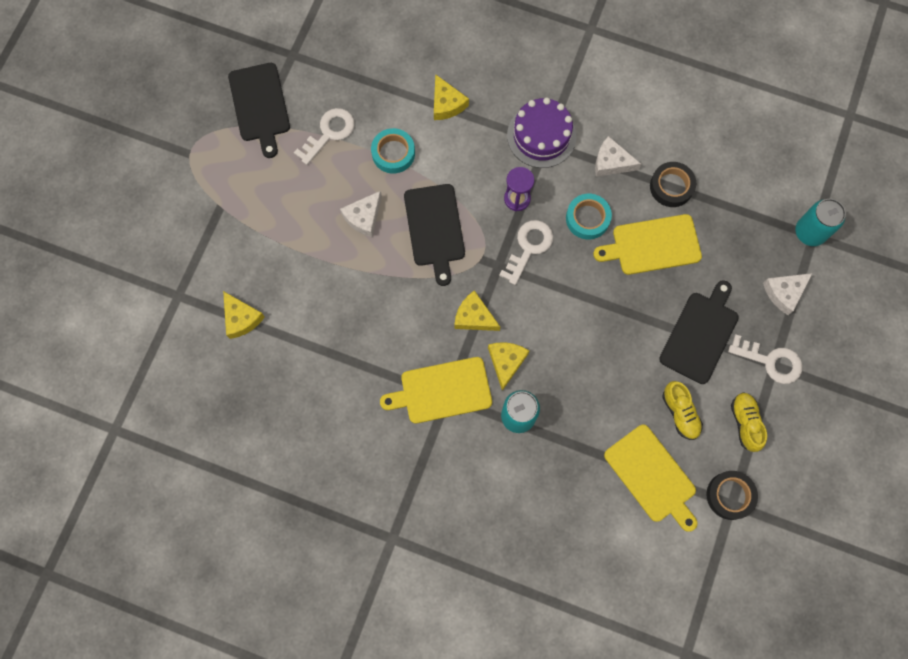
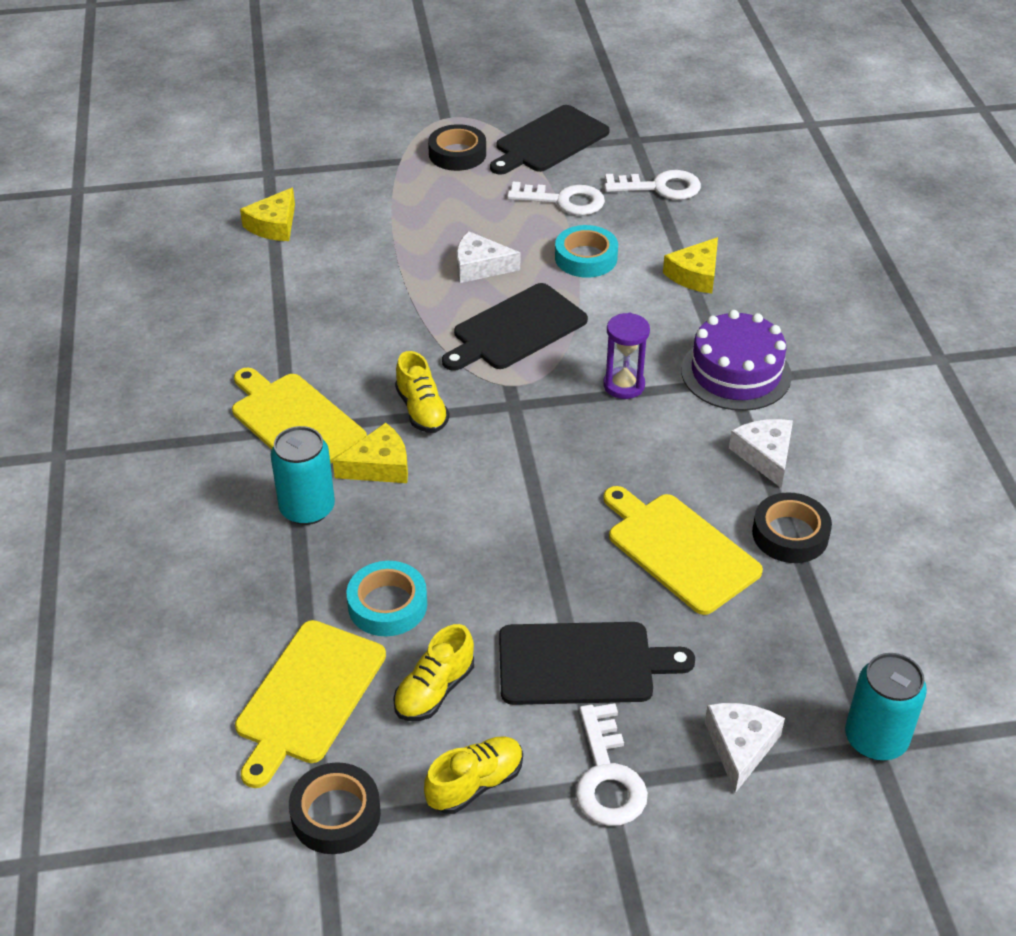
camera: 60 degrees right, 30 degrees down
yellow cheese [454,290,500,331] -> yellow shoe [395,351,450,433]
white key [499,220,553,285] -> white key moved to [604,170,701,200]
turquoise tape [566,194,612,239] -> turquoise tape moved to [346,561,427,636]
white cheese [763,273,813,315] -> white cheese turned 75 degrees clockwise [705,703,785,793]
none -> black tape [428,124,486,171]

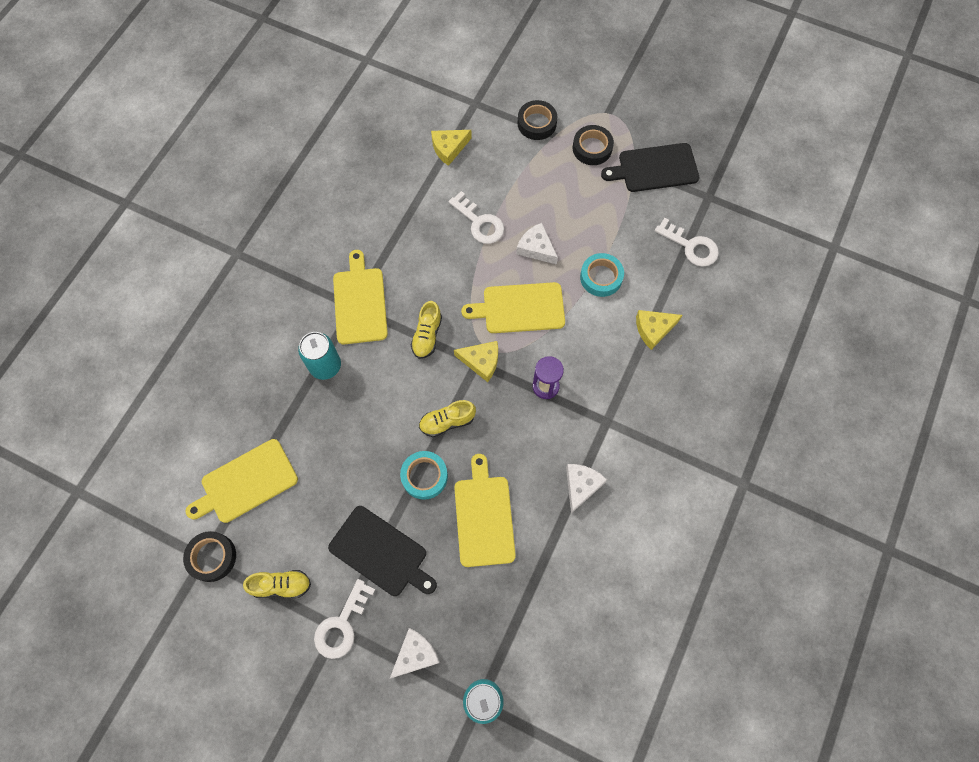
camera: 35 degrees right, 25 degrees up
yellow cheese [333,423,408,483] -> yellow cheese moved to [454,341,498,382]
turquoise tape [346,561,427,636] -> turquoise tape moved to [400,451,448,500]
yellow shoe [393,624,474,721] -> yellow shoe moved to [419,400,476,437]
black cutting board [442,283,588,371] -> yellow cutting board [461,282,565,333]
white key [507,182,605,215] -> white key moved to [448,191,504,244]
purple cake [681,310,792,411] -> none
black tape [752,492,832,563] -> black tape moved to [518,100,557,140]

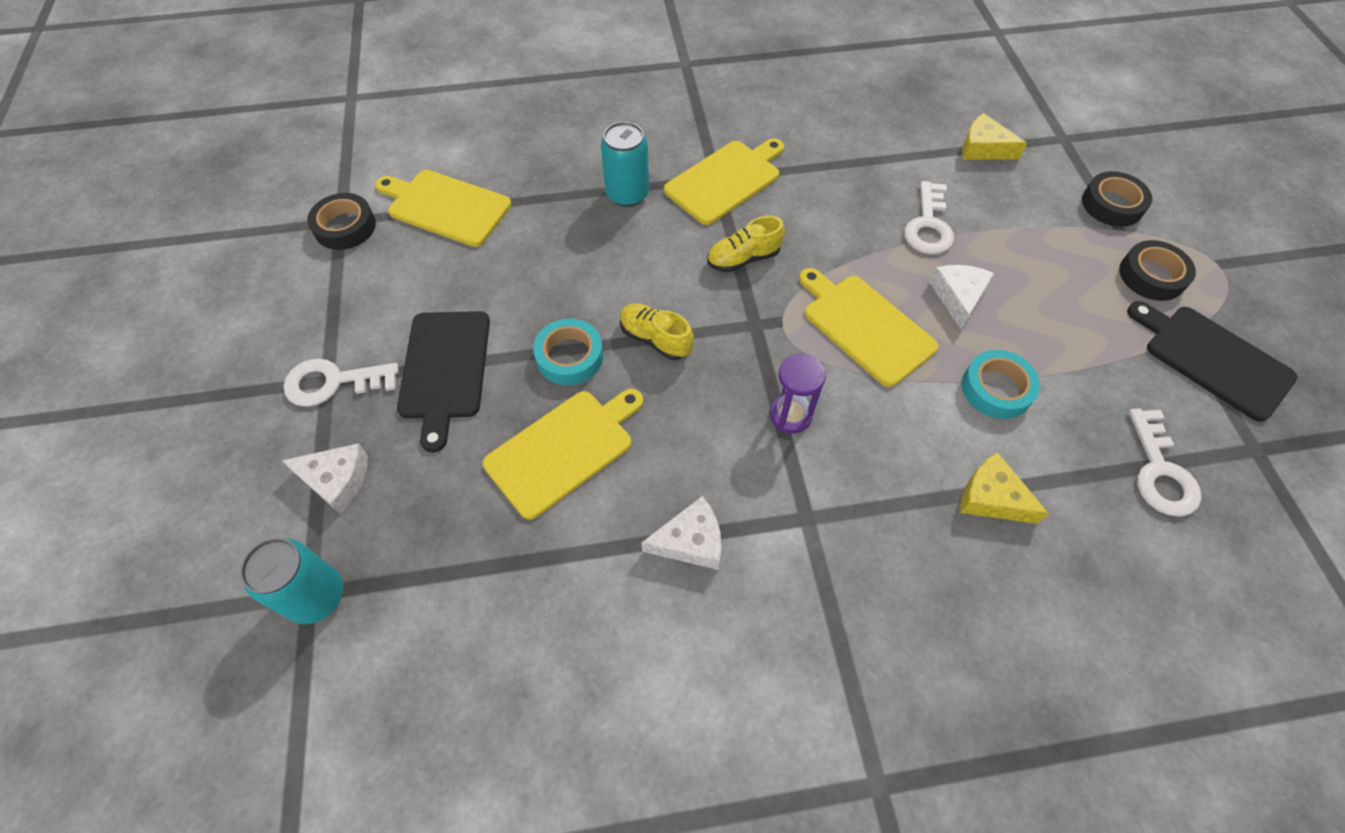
camera: 55 degrees right, 10 degrees down
yellow shoe [243,570,311,598] -> none
yellow cheese [454,341,498,382] -> none

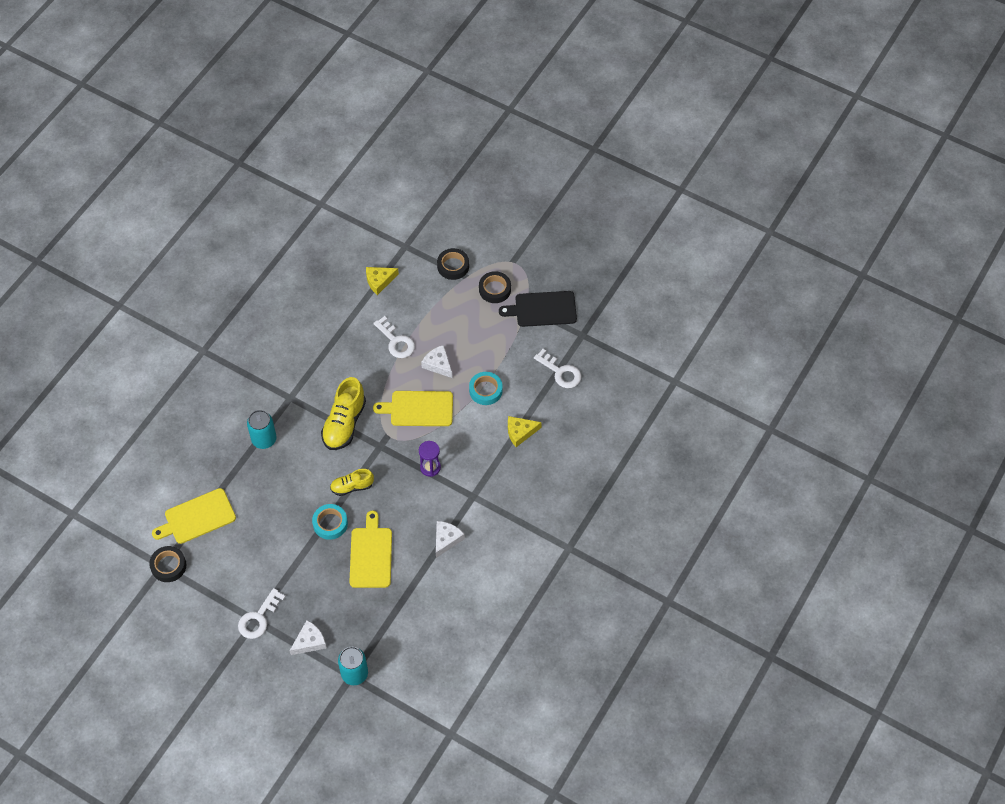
camera: 50 degrees left, 0 degrees up
black cutting board [397,311,490,452] -> none
yellow cutting board [664,138,784,225] -> none
yellow shoe [707,216,785,273] -> yellow shoe [321,377,366,450], size x1.69

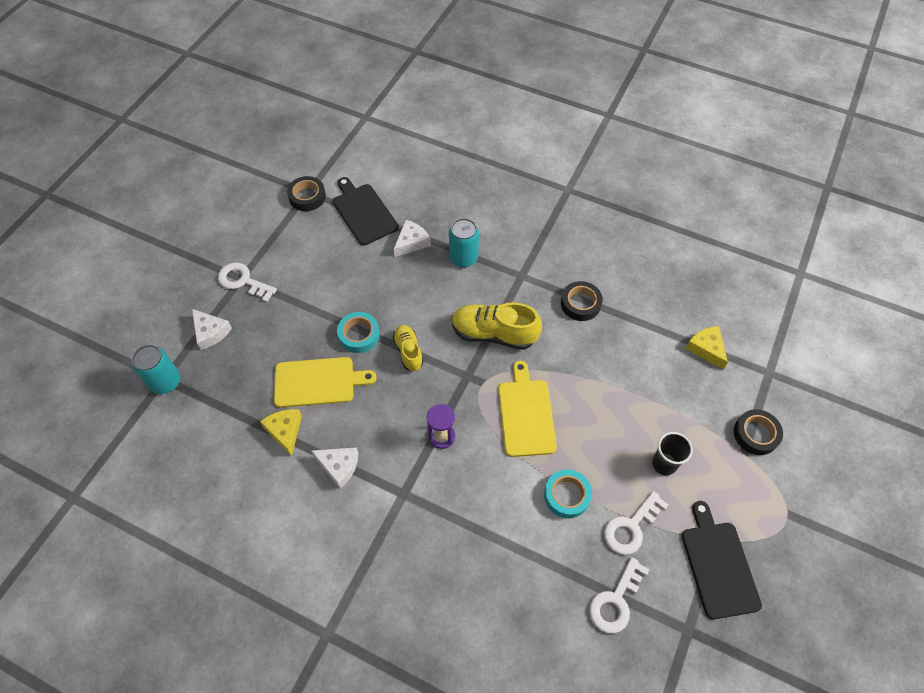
camera: 85 degrees right, 0 degrees up
yellow cutting board [152,488,236,544] -> black cutting board [333,177,399,245]
white key [373,316,415,358] -> white key moved to [604,491,668,555]
white cheese [421,345,453,378] -> white cheese moved to [394,220,431,257]
black tape [479,271,511,303] -> black tape moved to [561,281,603,321]
yellow cheese [508,416,542,447] -> yellow cheese moved to [260,409,302,456]
none -> black cup [652,432,693,475]

